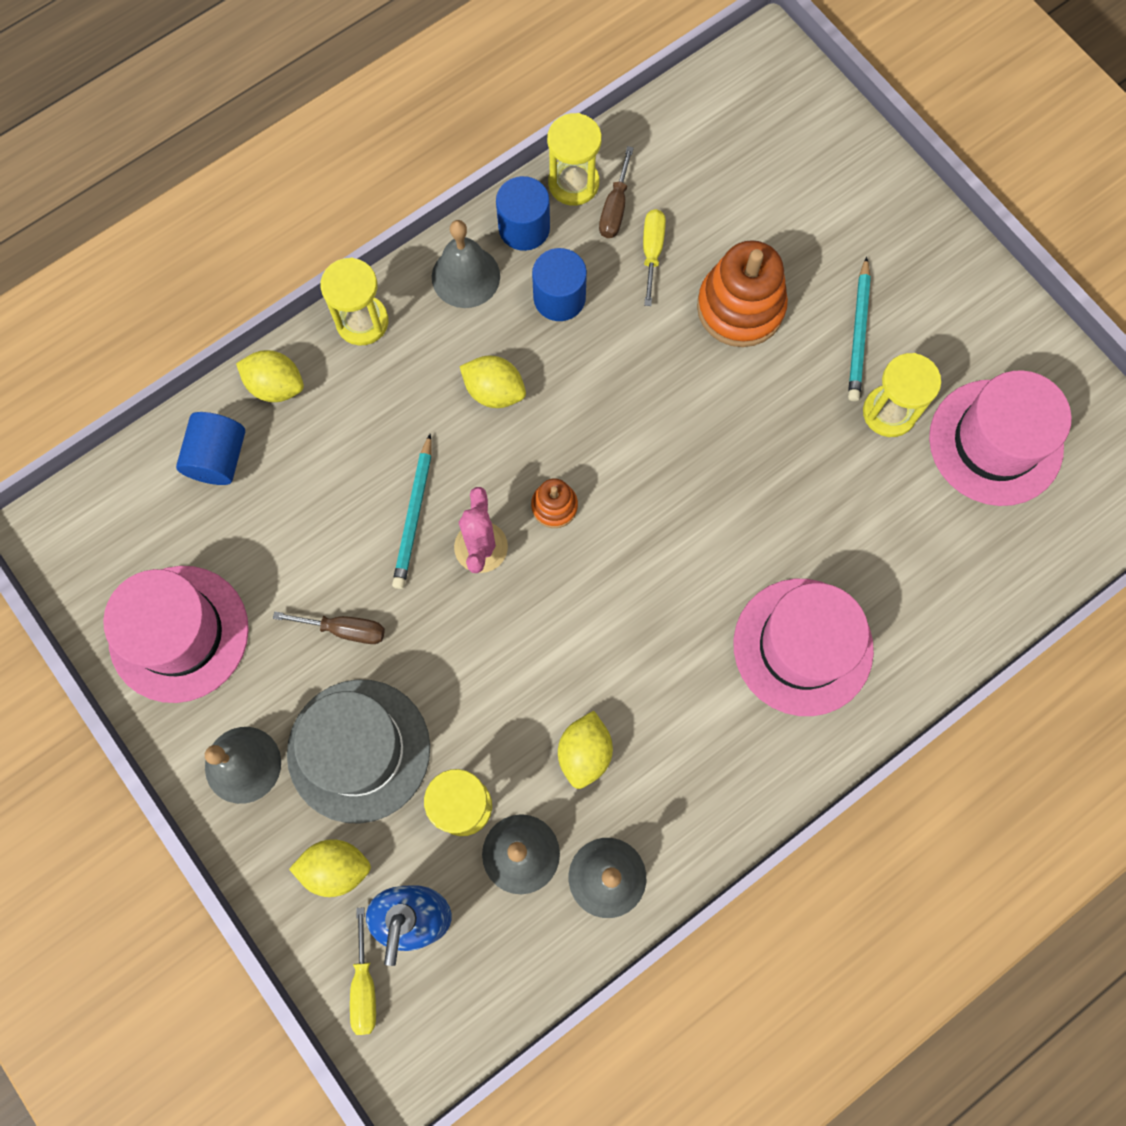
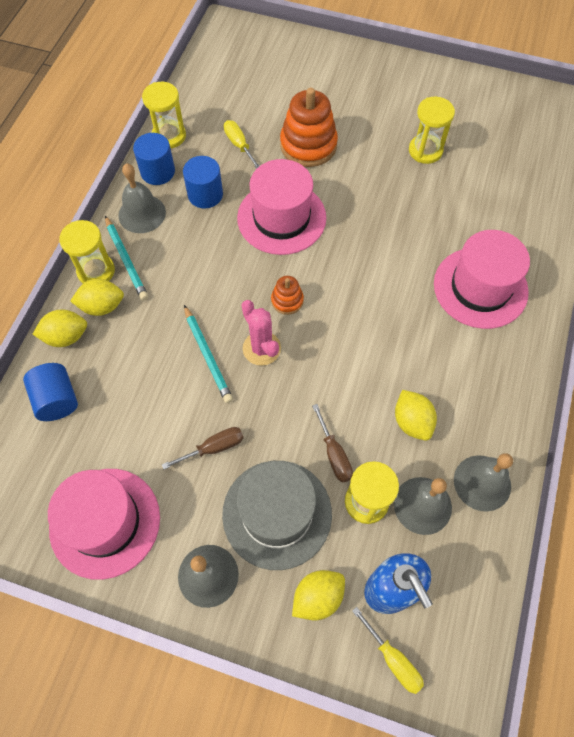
camera: 35 degrees left, 10 degrees down
yellow lemon [459,356,526,408] -> yellow lemon moved to [71,279,124,316]
brown screwdriver [599,146,634,238] -> brown screwdriver moved to [312,404,353,483]
turquoise pencil [848,256,871,401] -> turquoise pencil moved to [105,216,148,301]
pink hat [929,370,1072,506] -> pink hat moved to [237,159,326,255]

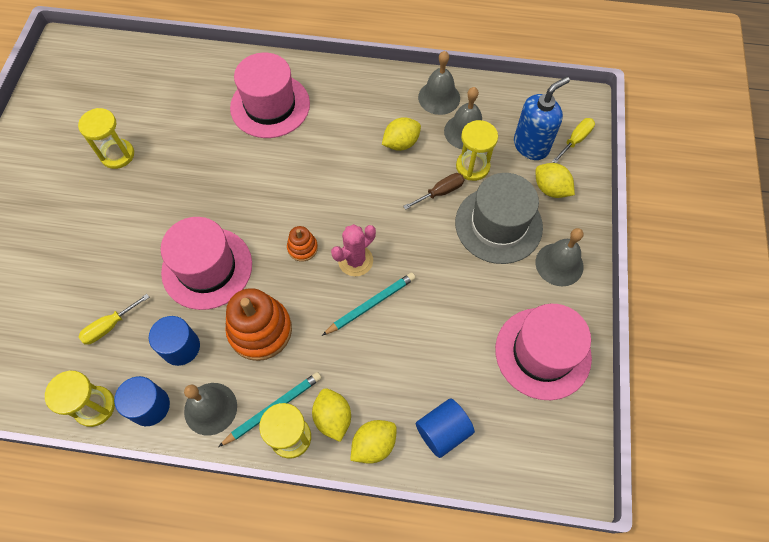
camera: 100 degrees left, 0 degrees up
yellow lemon [33,310,87,347] -> yellow lemon turned 75 degrees clockwise [350,420,397,464]
brown screwdriver [162,427,244,469] -> none
orange stacking toy [280,88,338,167] -> orange stacking toy moved to [225,288,292,361]

